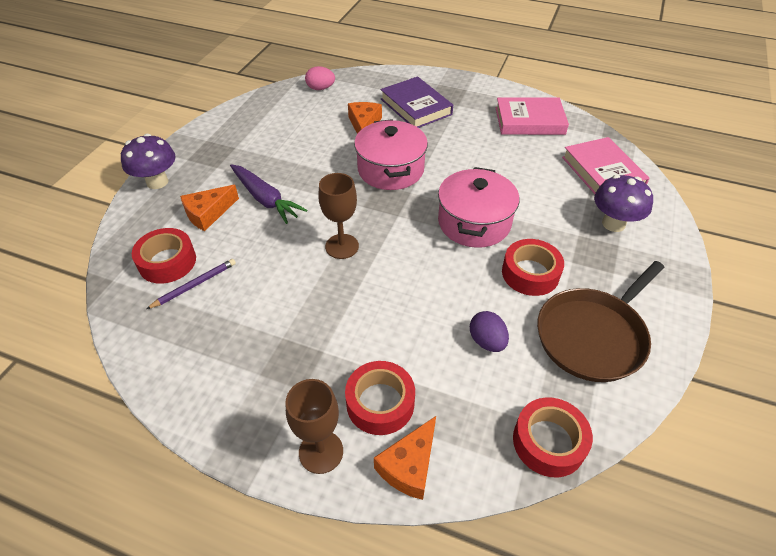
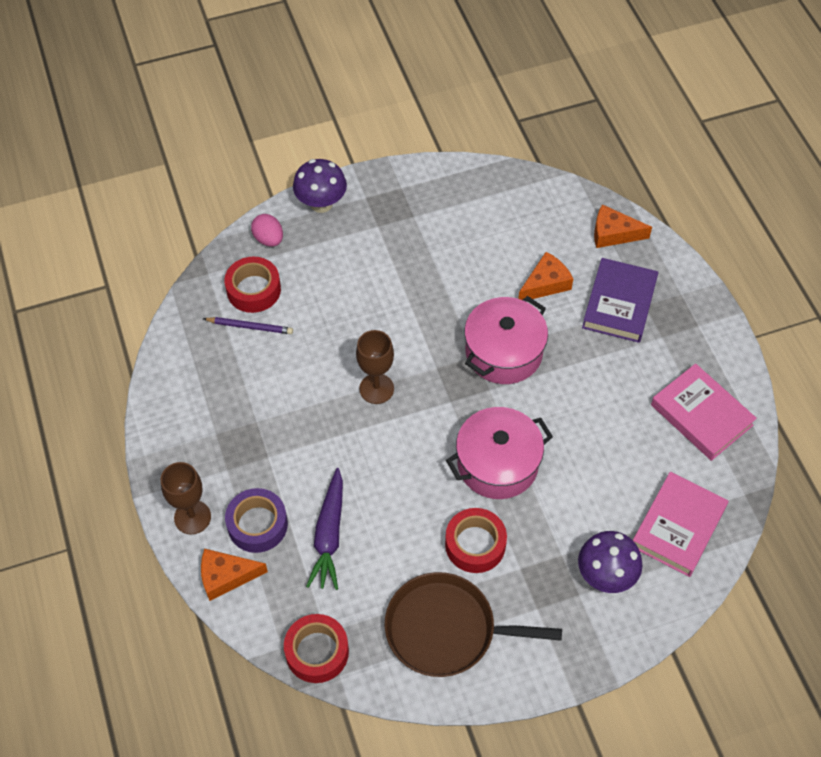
camera: 50 degrees right, 10 degrees up
orange cheese [180,185,239,231] -> orange cheese moved to [594,204,652,248]
purple carrot [230,164,307,224] -> purple carrot moved to [306,468,343,590]
pink egg [305,66,335,90] -> pink egg moved to [251,214,283,247]
red tape [345,361,415,435] -> purple tape [225,488,288,553]
purple egg [470,311,509,352] -> none

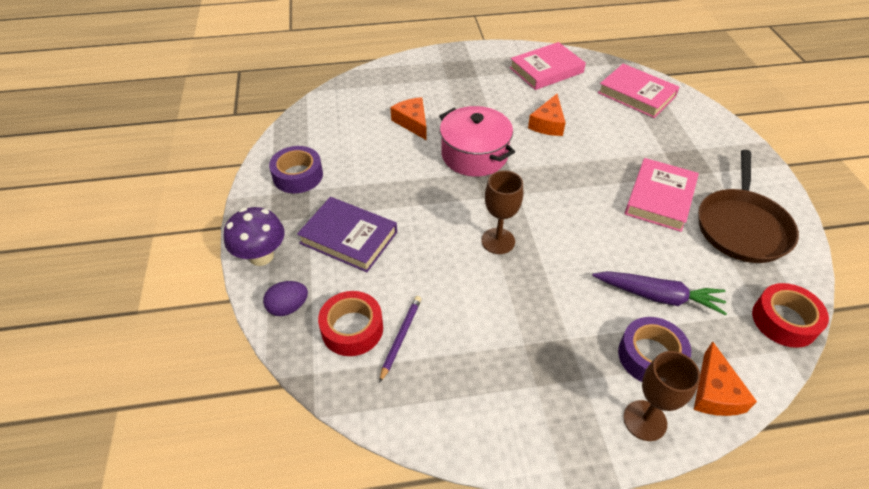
camera: 80 degrees left, 10 degrees down
pink egg [251,214,283,247] -> purple egg [263,281,308,316]
red tape [445,508,507,573] -> pink book [625,158,699,232]
pink pot [446,407,553,499] -> none
purple mushroom [578,531,642,593] -> none
purple book [582,258,658,343] -> purple book moved to [297,197,397,272]
orange cheese [594,204,652,248] -> orange cheese moved to [528,94,566,136]
none -> purple tape [269,146,323,193]

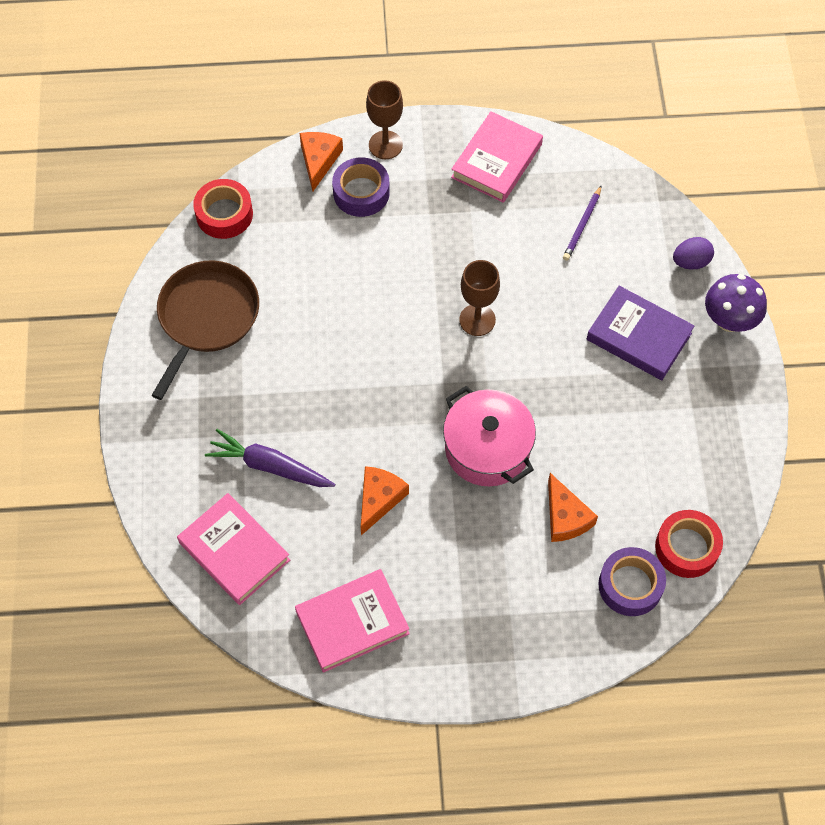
camera: 175 degrees left, 15 degrees up
purple tape [269,146,323,193] -> purple tape moved to [598,547,666,616]
red tape [318,291,383,356] -> red tape moved to [655,510,723,578]
purple carrot [592,271,727,315] -> purple carrot moved to [205,429,335,487]
pink book [625,158,699,232] -> pink book moved to [451,111,543,203]

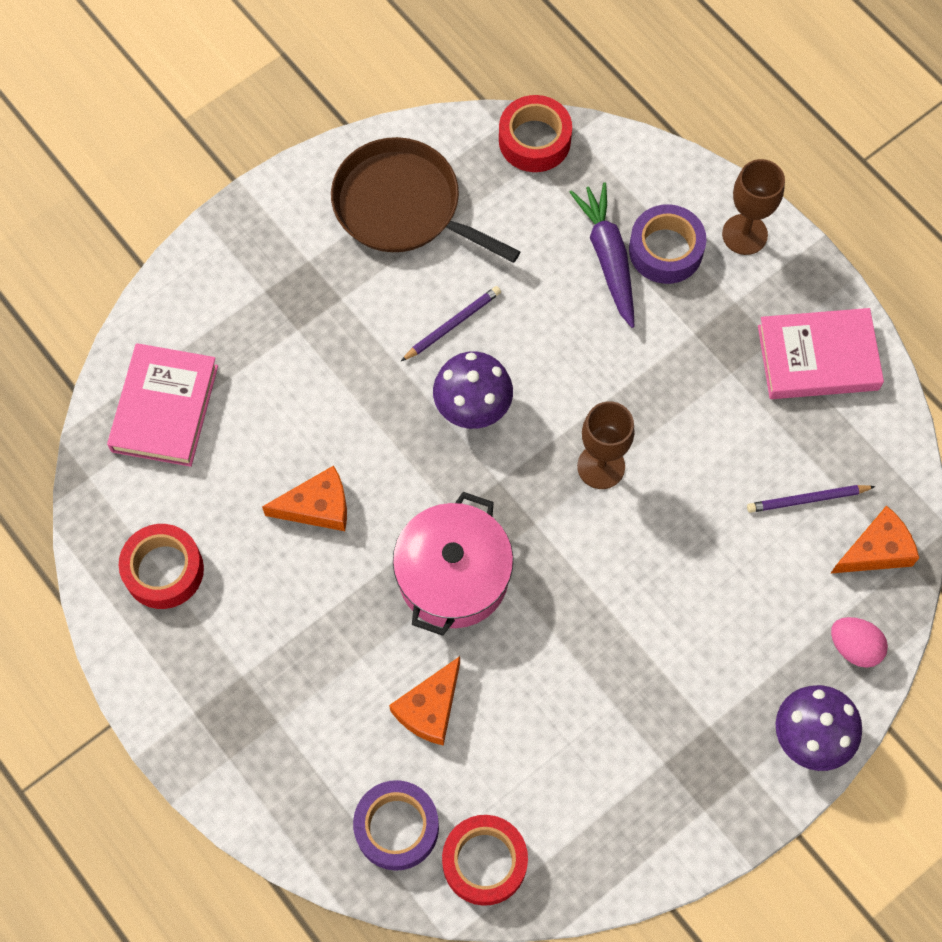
camera: 55 degrees right, 5 degrees up
brown pan [151,260,259,400] -> brown pan turned 135 degrees counterclockwise [331,137,520,263]
purple carrot [205,429,335,487] -> purple carrot moved to [570,182,635,328]
pink book [295,569,410,673] -> red tape [119,524,204,609]
orange cheese [299,132,343,191] -> orange cheese moved to [830,505,919,574]
purple book [587,286,694,380] -> none
purple egg [673,237,714,270] -> pink egg [831,617,888,668]
none -> purple pencil [401,286,501,361]
none -> purple mushroom [433,352,513,429]

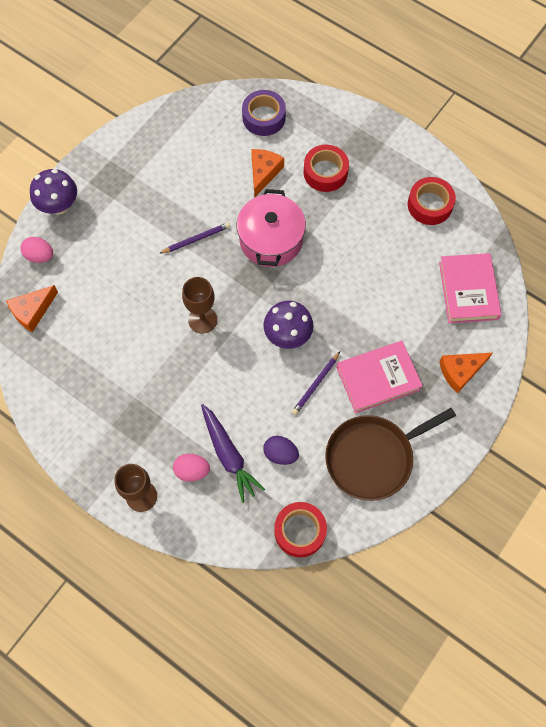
camera: 165 degrees right, 0 degrees up
orange cheese [262,465,347,531] -> orange cheese moved to [439,353,493,393]
brown pan [331,137,520,263] -> brown pan turned 135 degrees clockwise [325,408,456,501]
red tape [442,815,528,906] -> red tape moved to [304,144,349,192]
purple tape [629,204,706,284] -> pink egg [173,454,210,482]
purple pencil [747,485,876,513] -> purple pencil moved to [159,222,230,254]
pink book [758,308,884,399] -> pink book moved to [336,341,423,413]
none -> purple egg [263,436,299,465]

